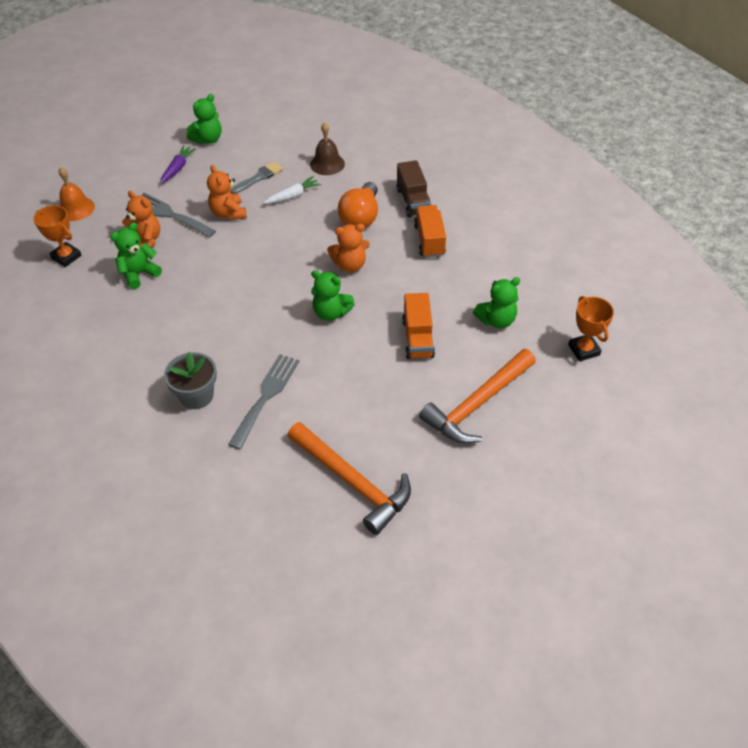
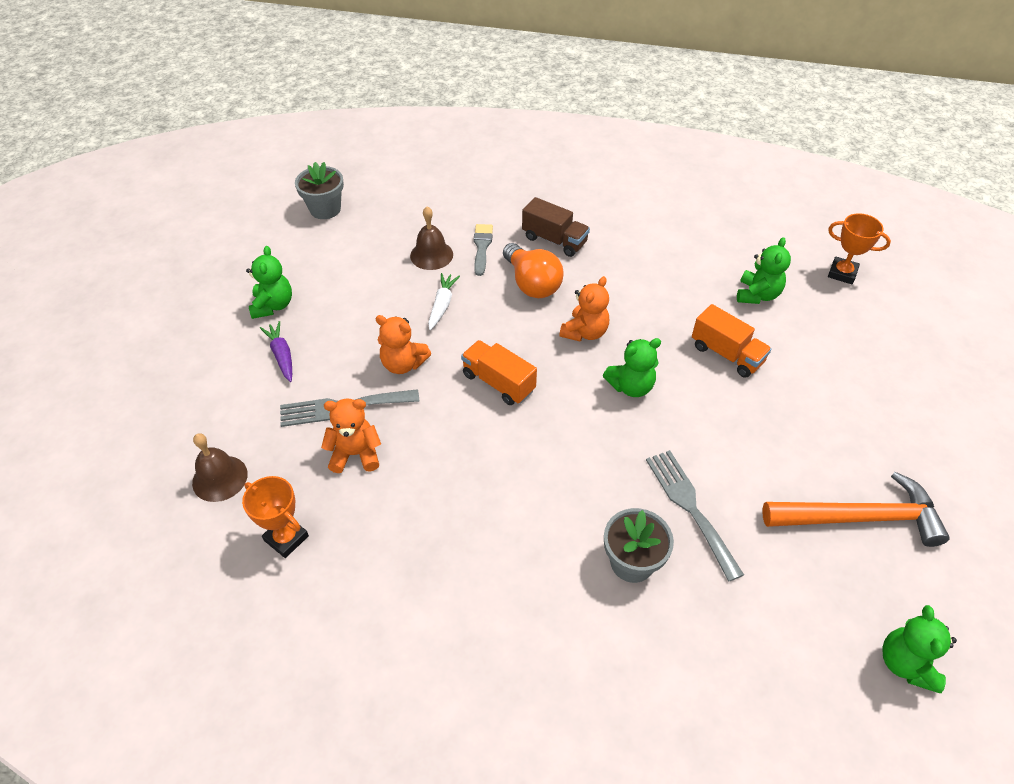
camera: 45 degrees left, 0 degrees up
orange trophy [33,205,82,267] -> orange trophy turned 45 degrees clockwise [242,476,309,558]
orange bell [59,167,95,221] -> brown bell [192,433,248,502]
green teddy bear [110,223,162,289] -> green teddy bear moved to [882,605,957,693]
grey brush [230,162,283,194] -> grey brush moved to [474,224,493,276]
orange truck [414,205,446,258] -> orange truck moved to [461,340,537,405]
orange hammer [419,349,536,444] -> none
none -> grey flower pot [295,162,344,219]

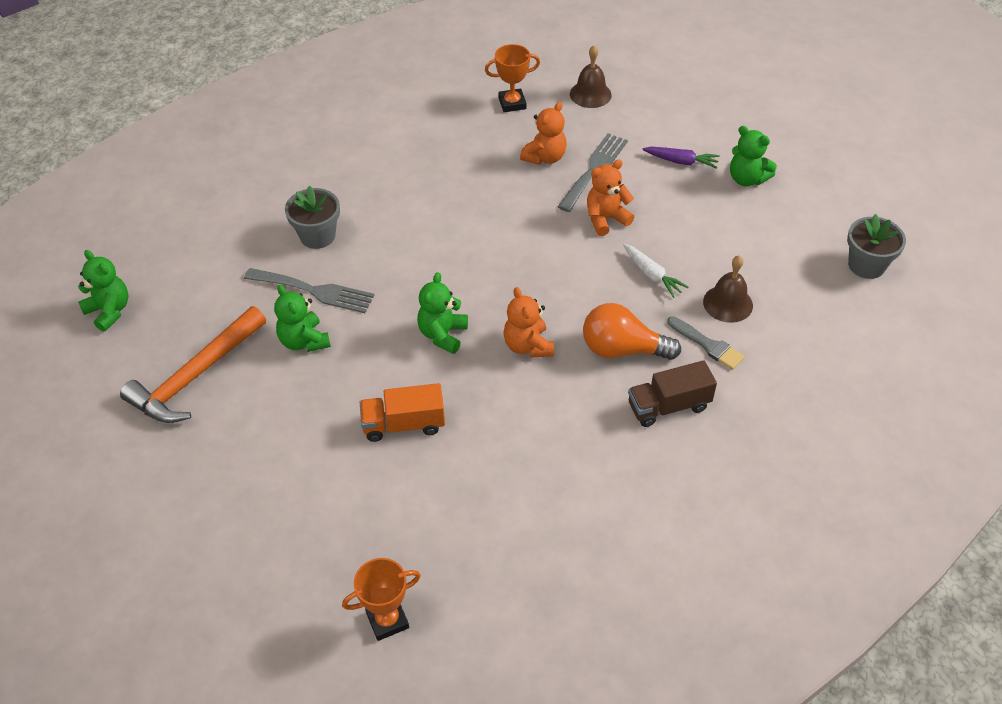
camera: 130 degrees right, 0 degrees up
orange truck [461,340,537,405] -> none
green teddy bear [737,237,791,304] -> green teddy bear moved to [274,285,331,352]

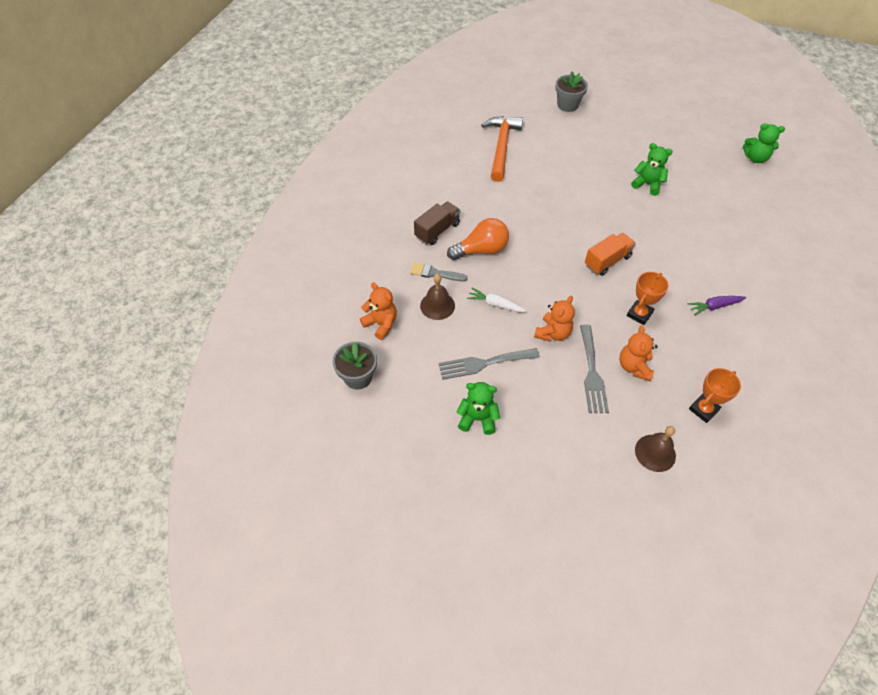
camera: 150 degrees right, 5 degrees up
orange hammer [120,306,266,423] -> orange hammer moved to [481,116,523,182]
grey fork [244,268,374,313] -> grey fork moved to [438,348,540,380]
grey flower pot [285,186,340,249] -> grey flower pot moved to [555,72,588,112]
orange trophy [342,558,421,641] -> orange trophy moved to [627,272,669,325]
orange truck [360,383,445,442] -> orange truck moved to [585,233,636,276]
green teddy bear [417,272,468,354] -> none
orange teddy bear [503,287,554,358] -> orange teddy bear moved to [360,283,397,340]
purple carrot [642,147,720,169] -> purple carrot moved to [688,296,746,316]

